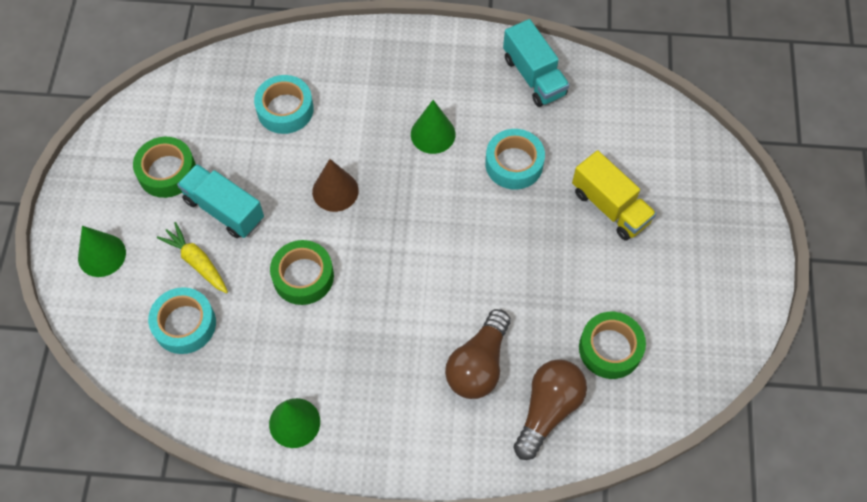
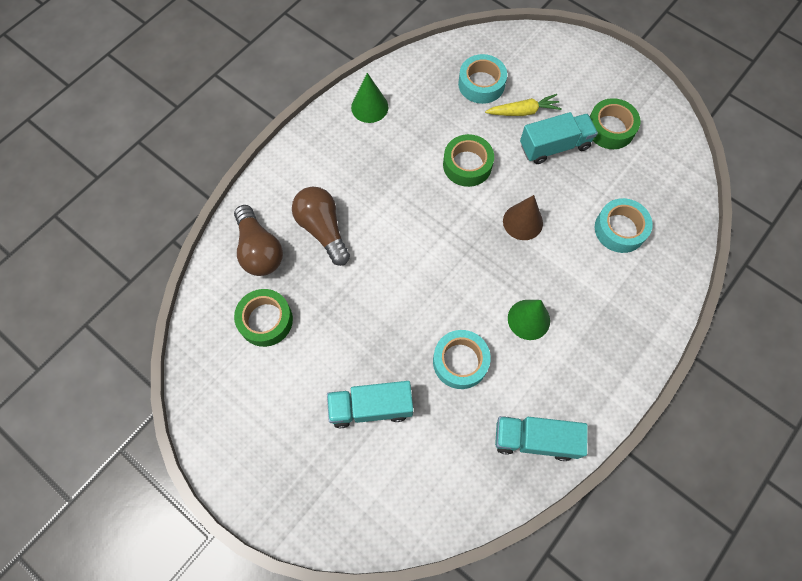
camera: 125 degrees right, 5 degrees up
green cone [78,226,126,277] -> none
yellow truck [572,150,656,240] -> turquoise truck [327,381,413,428]

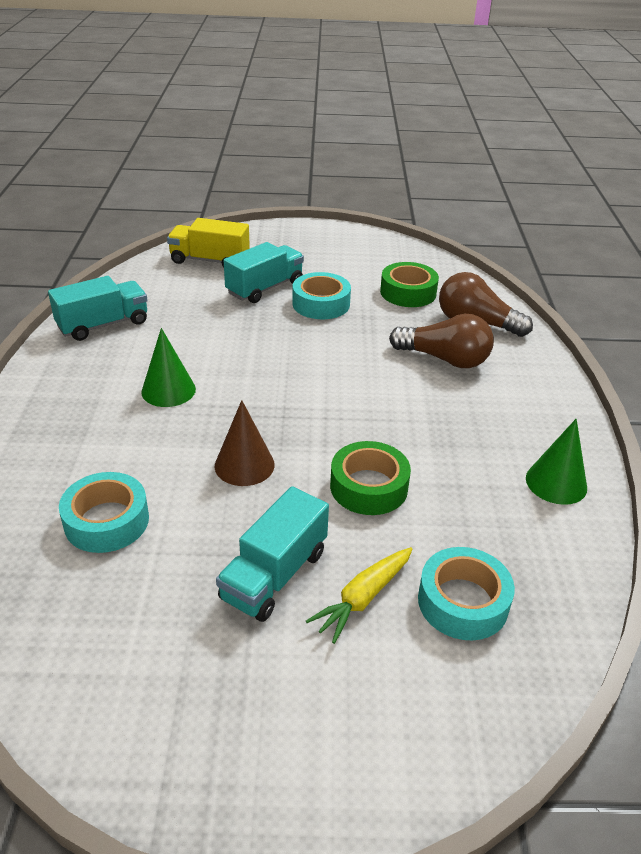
camera: 140 degrees right, 30 degrees down
turquoise tape [433,330,491,389] -> turquoise tape moved to [292,272,351,319]
green tape [590,98,641,149] -> none
none -> yellow truck [167,218,250,268]

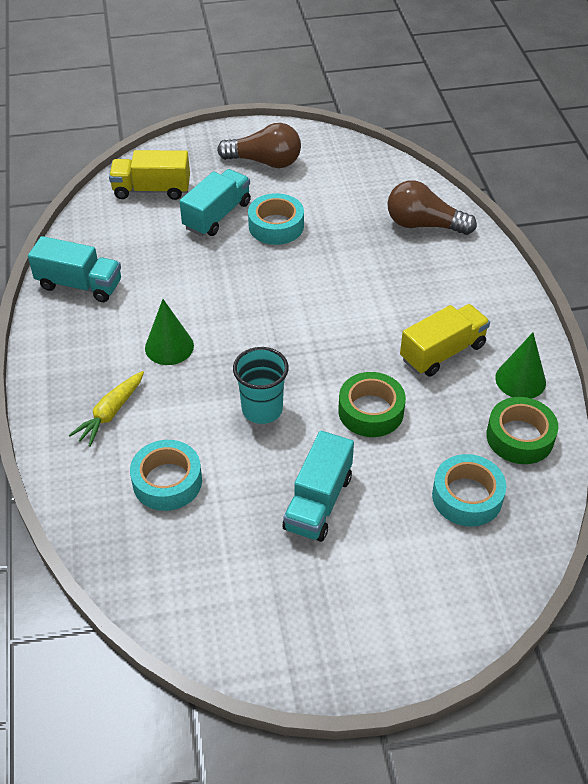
camera: 10 degrees left, 10 degrees up
turquoise truck [48,276,148,341] -> turquoise truck turned 60 degrees clockwise [28,236,121,302]
brown cone [215,400,275,486] -> turquoise cup [233,347,289,424]
yellow carrot [306,547,412,644] -> yellow carrot moved to [69,371,144,447]
green tape [380,262,439,307] -> green tape moved to [486,397,558,464]
brown light bulb [389,314,494,368] -> brown light bulb moved to [217,123,301,168]
none -> yellow truck [400,304,490,376]

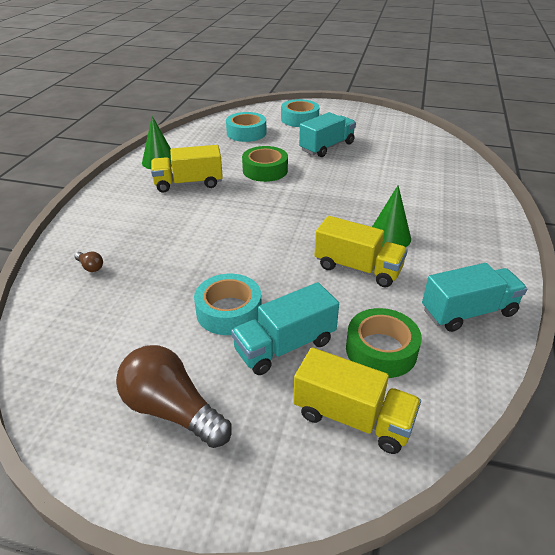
camera: 155 degrees left, 10 degrees down
turquoise truck [28,236,121,302] -> turquoise truck turned 120 degrees clockwise [422,263,527,332]
yellow carrot [69,371,144,447] -> none
turquoise tape [130,440,202,511] -> turquoise tape moved to [281,99,320,127]
turquoise cup [233,347,289,424] -> none
brown light bulb [388,180,477,235] -> brown light bulb [74,252,103,272], size x0.41
green tape [486,397,558,464] -> green tape moved to [346,308,422,378]
none -> yellow truck [314,216,408,288]

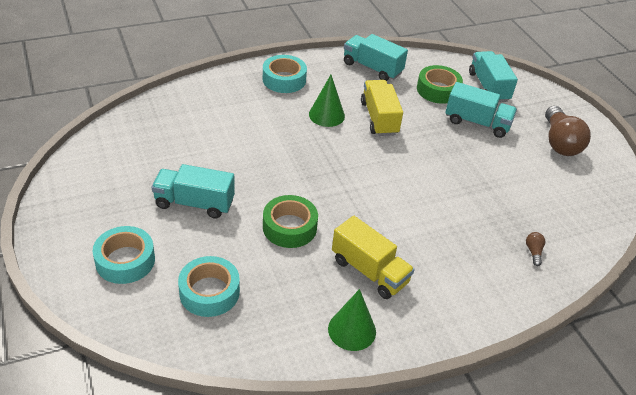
camera: 130 degrees left, 5 degrees up
turquoise tape [194,274,262,335] -> turquoise tape moved to [263,55,307,93]
yellow truck [293,347,421,454] -> turquoise truck [469,51,518,102]

